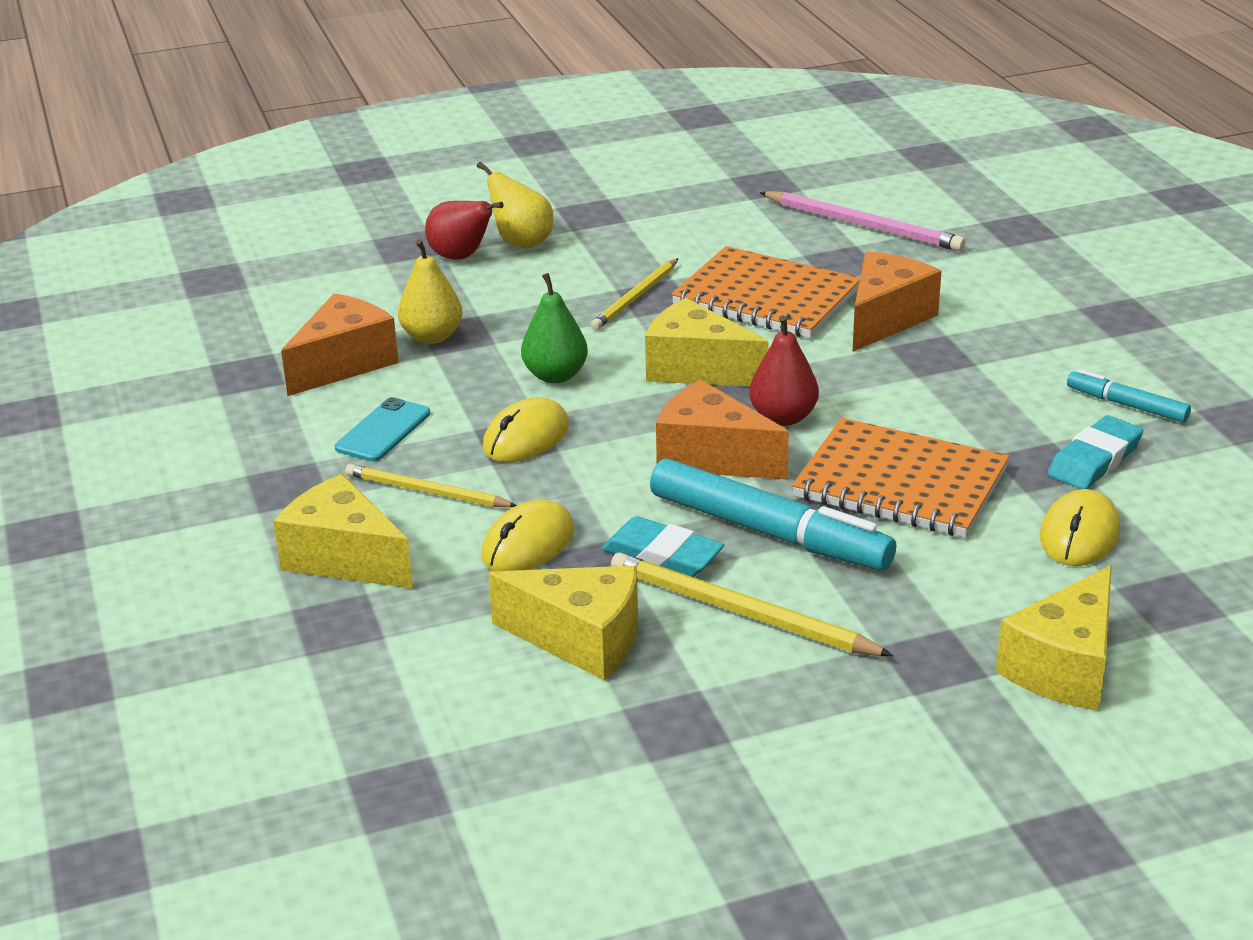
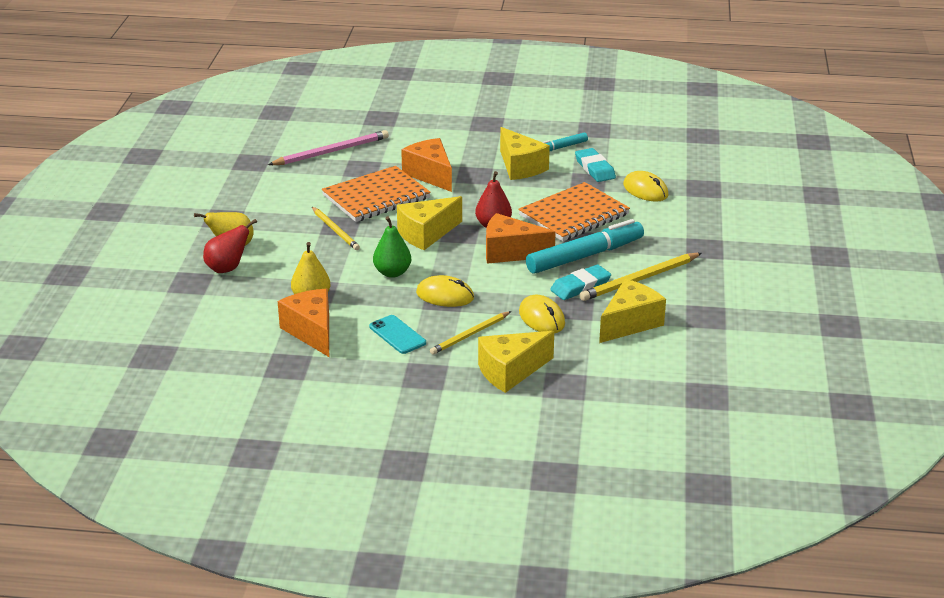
camera: 65 degrees left, 0 degrees up
yellow mouse [483,397,569,462] -> yellow mouse turned 45 degrees counterclockwise [416,275,474,307]
orange cheese [656,380,789,480] -> orange cheese turned 45 degrees clockwise [486,213,556,264]
yellow cheese [996,565,1112,711] -> yellow cheese moved to [500,127,550,180]

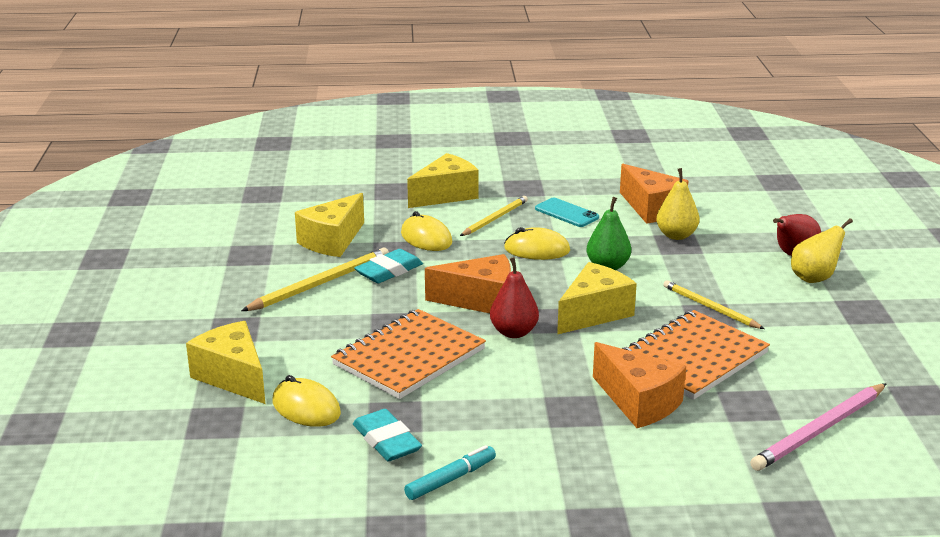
camera: 170 degrees right, 5 degrees down
yellow cheese [500,127,550,180] -> yellow cheese moved to [186,321,265,404]
turquoise marker [526,219,644,274] -> none

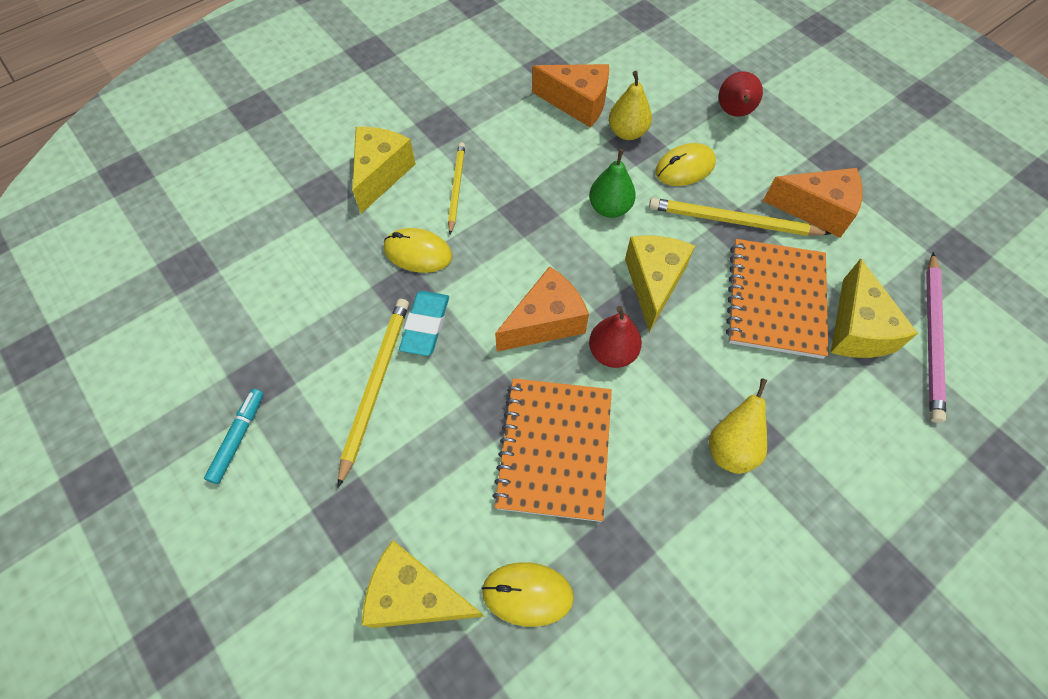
camera: 35 degrees left, 35 degrees up
yellow cheese [295,193,364,257] -> yellow cheese moved to [831,258,918,358]
turquoise eraser [353,409,422,461] -> none
turquoise marker [404,445,496,500] -> turquoise marker moved to [204,389,264,484]
yellow mouse [504,227,570,260] -> yellow mouse moved to [655,143,716,186]
turquoise phone [535,198,599,227] -> none
orange cheese [593,342,686,428] -> orange cheese moved to [763,168,863,238]
yellow pencil [663,280,764,329] -> yellow pencil [649,198,831,236], size x1.50
yellow pear [791,218,853,283] -> yellow pear moved to [709,378,767,474]

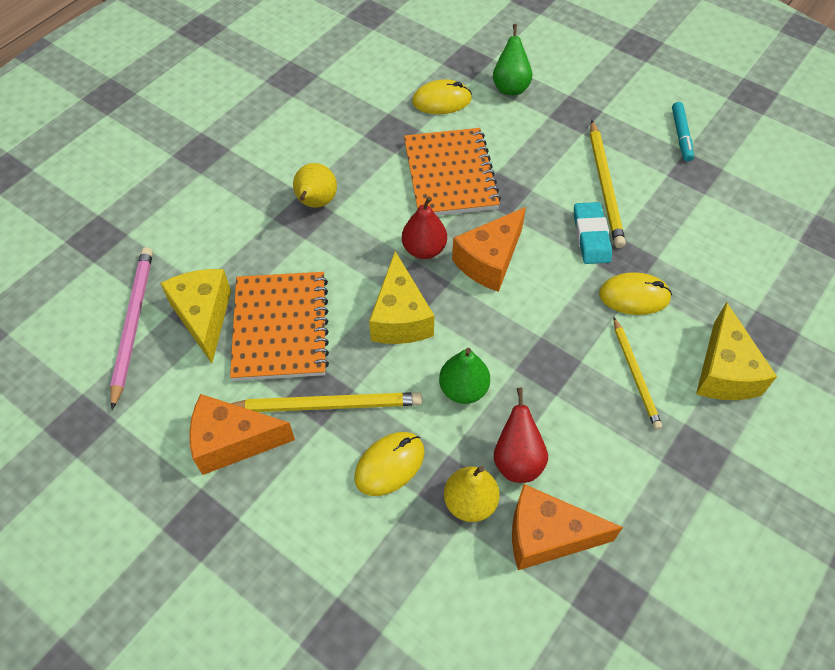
camera: 165 degrees right, 5 degrees down
yellow cheese [362,540,484,628] -> green pear [493,24,532,95]
red pear [719,72,763,117] -> red pear moved to [494,388,548,483]

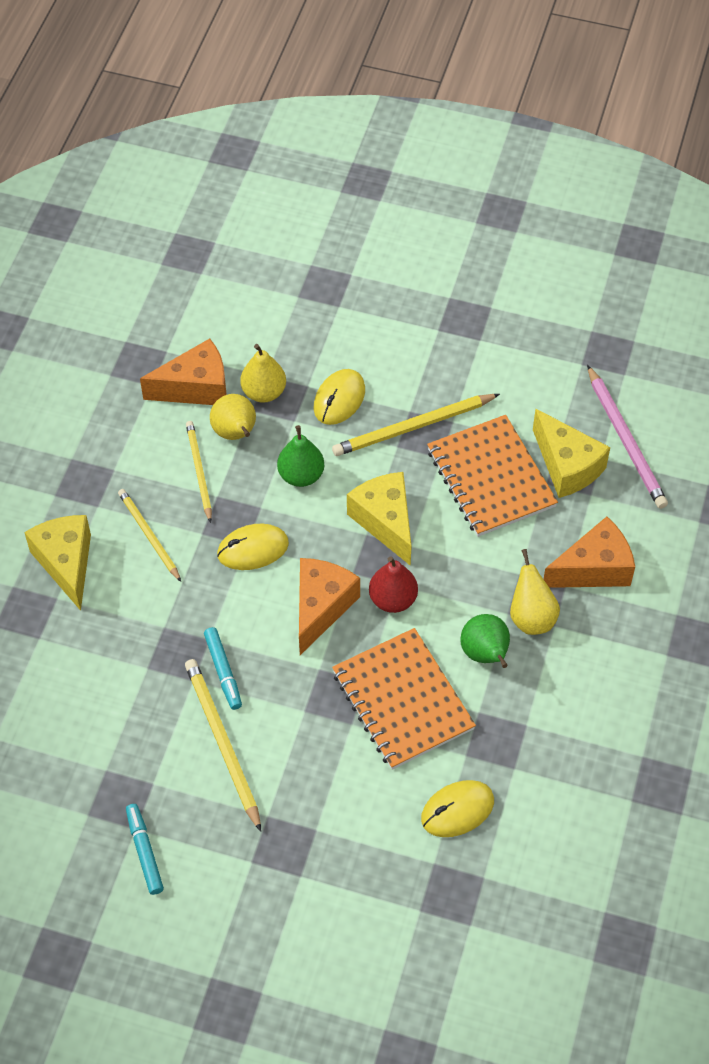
camera: 160 degrees right, 0 degrees up
orange cheese [189,394,295,475] -> orange cheese moved to [544,516,635,588]
green pear [493,24,532,95] -> green pear moved to [460,614,510,668]
red pear [494,388,548,483] -> yellow pear [210,394,256,440]
turquoise eraser [574,202,612,264] -> turquoise marker [204,627,242,710]
yellow mouse [599,272,672,315] -> yellow mouse moved to [217,524,289,570]
none -> yellow pencil [186,421,212,523]

